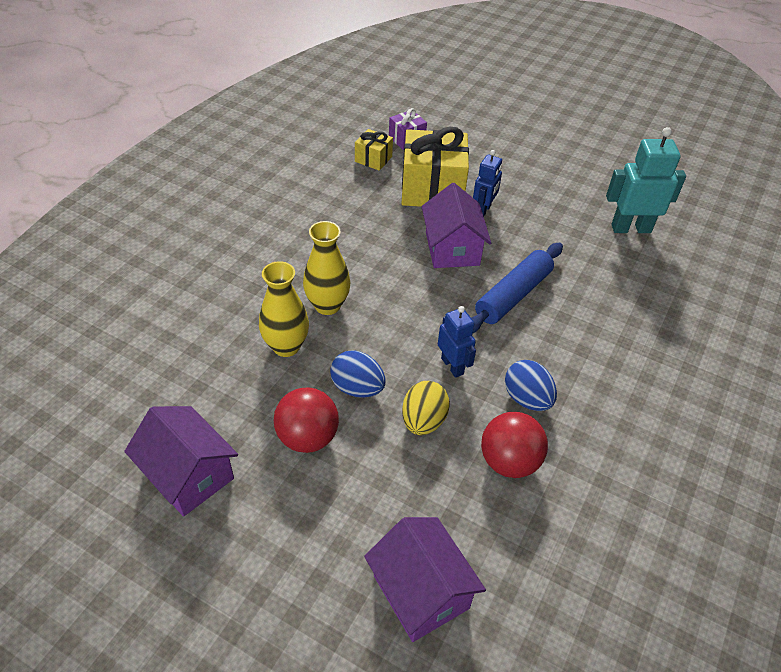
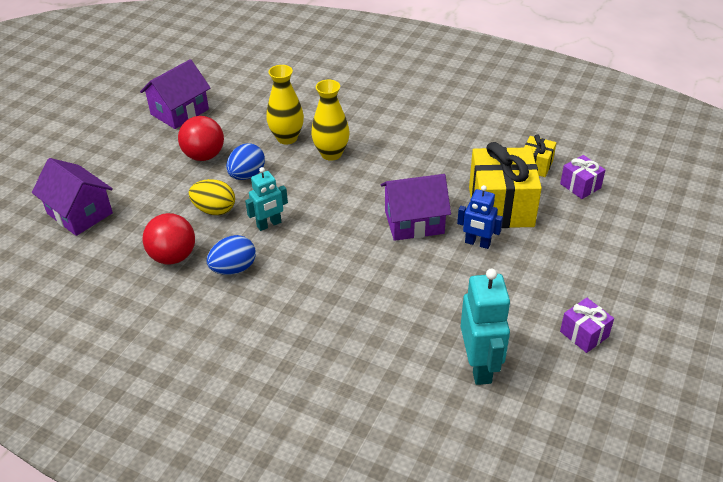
camera: 90 degrees right, 5 degrees down
purple house [364,517,486,642] -> purple house turned 75 degrees clockwise [32,158,113,236]
blue robot [438,306,476,378] -> turquoise robot [245,167,288,231]
blue rolling pin [471,243,563,333] -> none
none -> purple gift [560,298,614,353]

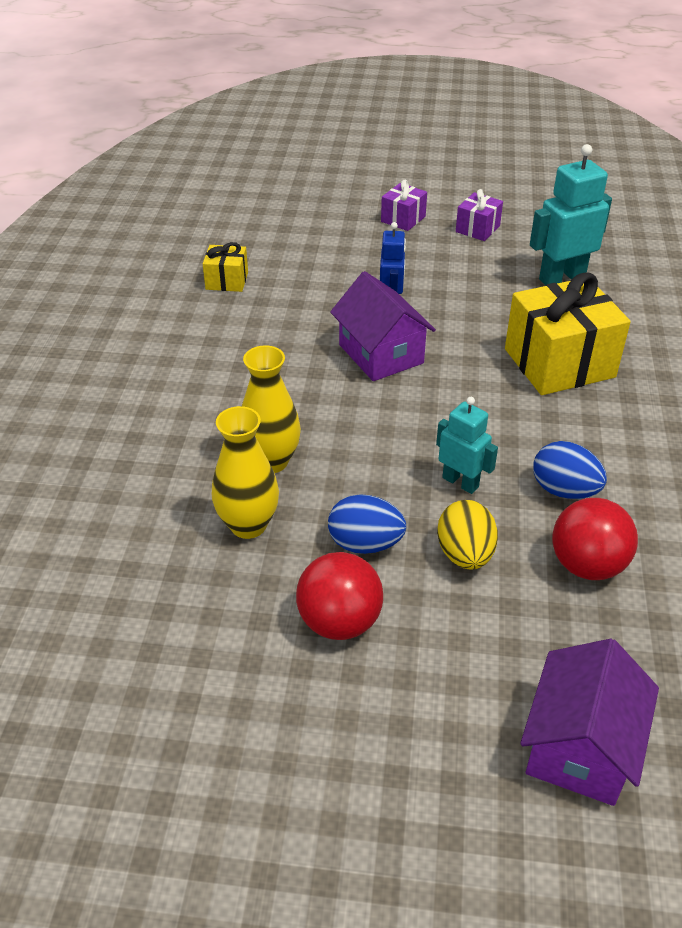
camera: 110 degrees left, 0 degrees up
purple house [140,59,210,129] -> none
yellow gift [469,142,542,228] -> yellow gift moved to [505,272,631,395]
purple gift [560,155,605,199] -> purple gift moved to [381,180,427,231]

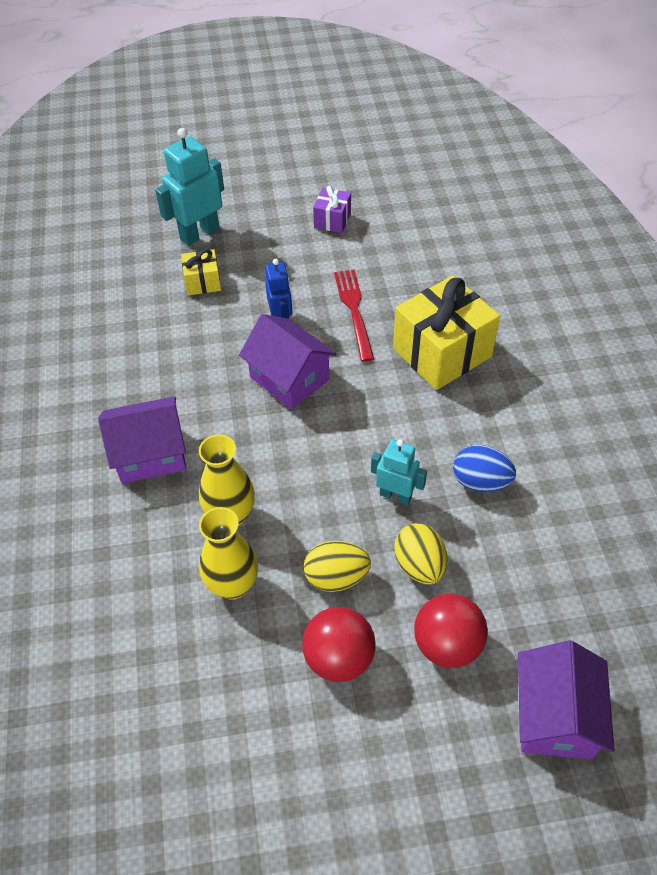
camera: 15 degrees left, 10 degrees up
yellow gift [203,242,248,292] -> yellow gift moved to [181,249,221,295]
blue egg [328,494,406,554] -> yellow egg [304,541,371,592]
purple gift [381,180,427,231] -> none
turquoise robot [530,144,612,285] -> turquoise robot moved to [155,128,224,246]
red ball [552,498,638,580] -> red ball moved to [414,594,488,668]
none -> purple house [98,396,186,484]
none -> red fork [334,270,374,362]

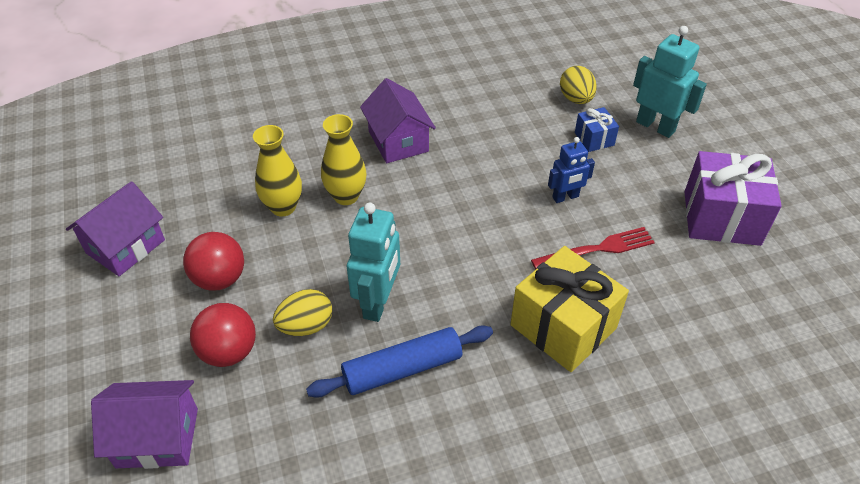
camera: 80 degrees right, 5 degrees down
yellow gift [181,249,221,295] -> blue gift [575,107,619,152]
purple house [239,314,336,410] -> purple house moved to [66,181,165,276]
yellow egg [304,541,371,592] -> yellow egg moved to [560,66,597,104]
purple gift [313,186,351,233] -> purple gift [684,151,782,246], size x2.04
turquoise robot [371,439,427,505] -> turquoise robot [347,203,400,322], size x1.61
blue egg [453,445,516,492] -> blue rolling pin [306,325,493,398]

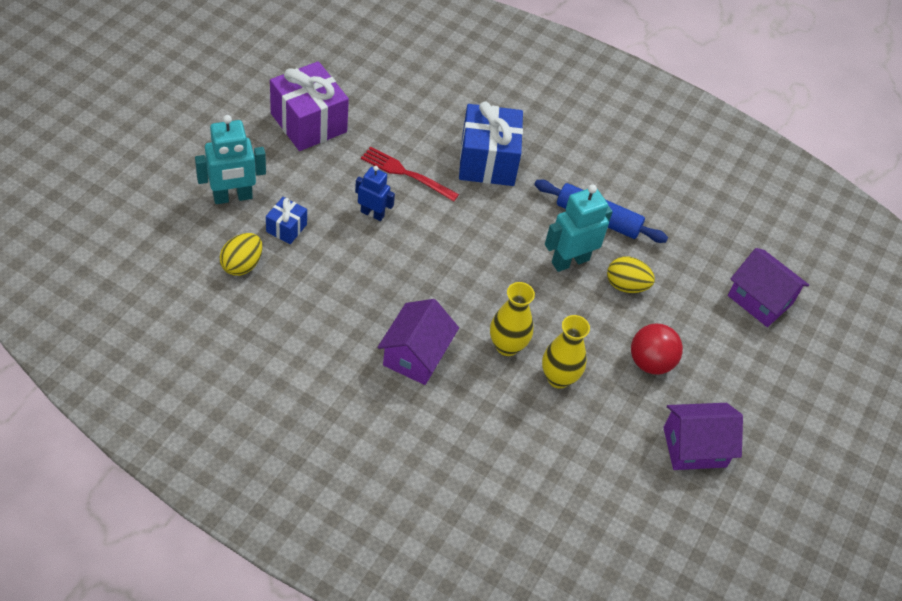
camera: 140 degrees left, 5 degrees up
red ball [190,303,256,367] -> none
yellow gift [510,246,629,372] -> blue gift [459,101,523,186]
turquoise robot [633,26,707,138] -> turquoise robot turned 105 degrees counterclockwise [195,115,266,204]

